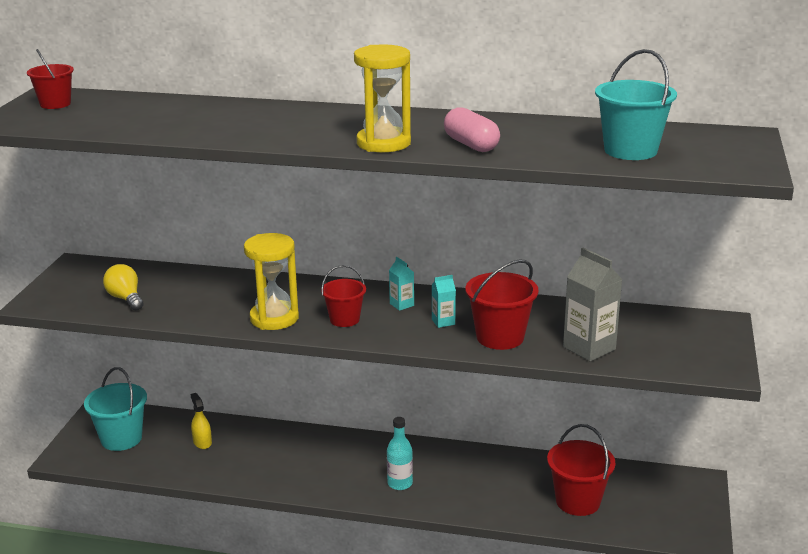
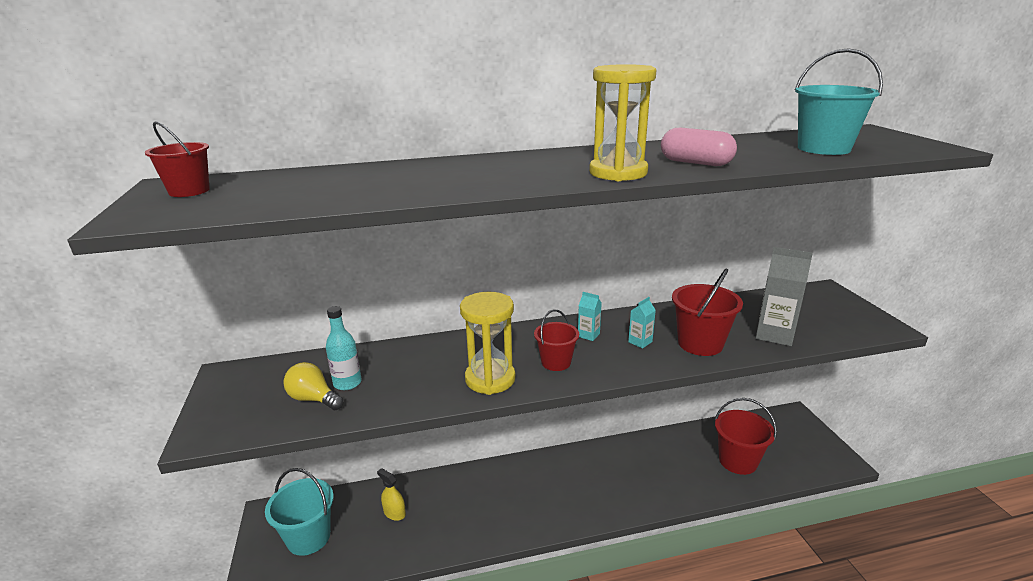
camera: 25 degrees left, 0 degrees up
turquoise bottle [387,417,413,490] -> turquoise bottle moved to [326,306,362,390]

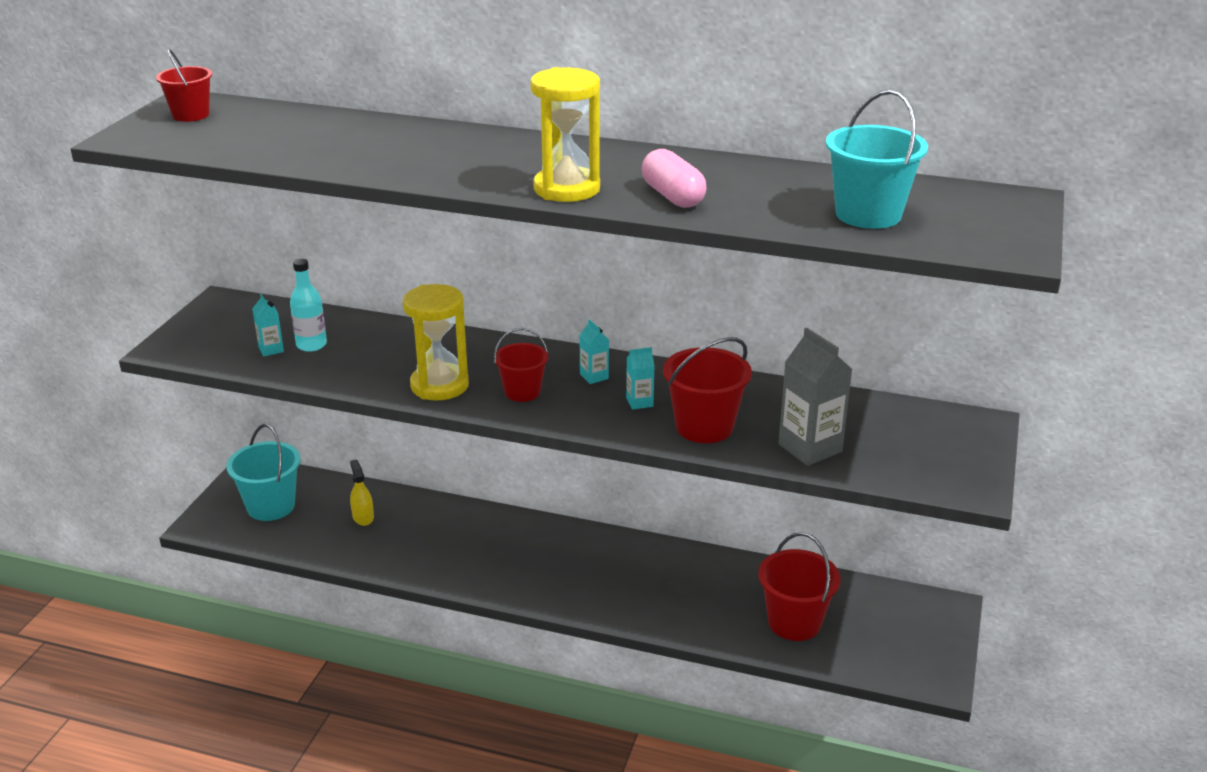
camera: 30 degrees right, 5 degrees up
yellow light bulb [283,362,344,410] -> turquoise carton [252,294,284,357]

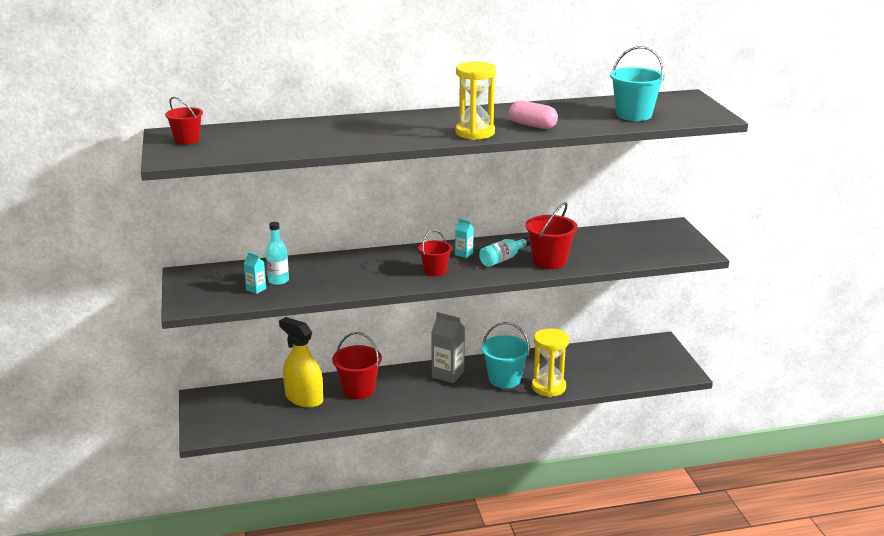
camera: 30 degrees left, 5 degrees down
turquoise bucket [226,424,301,521] -> turquoise bucket moved to [482,322,530,388]
yellow spray bottle [350,459,374,526] -> yellow spray bottle [279,317,323,408], size x2.05
yellow hourglass [403,284,469,401] -> yellow hourglass moved to [532,328,569,397]
turquoise carton [626,347,655,410] -> turquoise bottle [479,237,530,267]
red bucket [758,532,841,641] -> red bucket moved to [332,332,382,399]
grey carton [778,328,852,466] -> grey carton moved to [431,312,465,383]

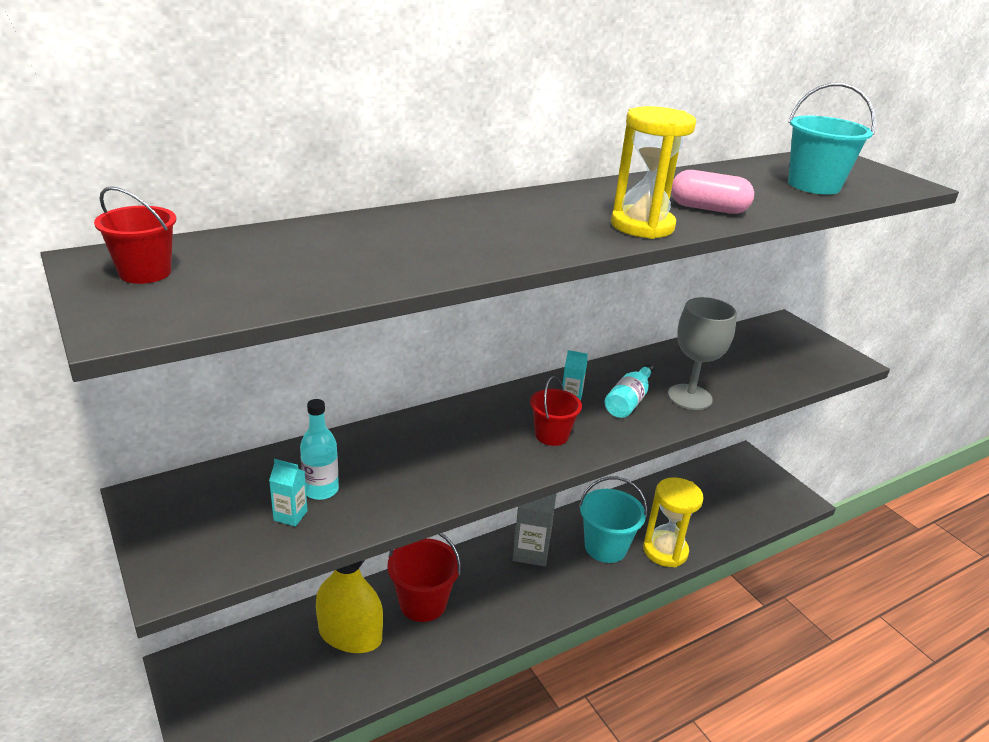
camera: 20 degrees left, 5 degrees up
red bucket [525,202,578,269] -> grey goblet [668,297,737,410]

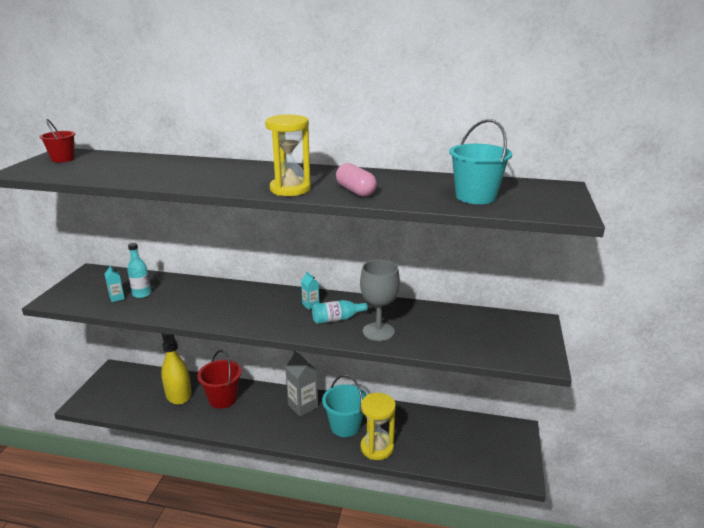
camera: 45 degrees right, 5 degrees down
red bucket [530,376,582,446] -> none

